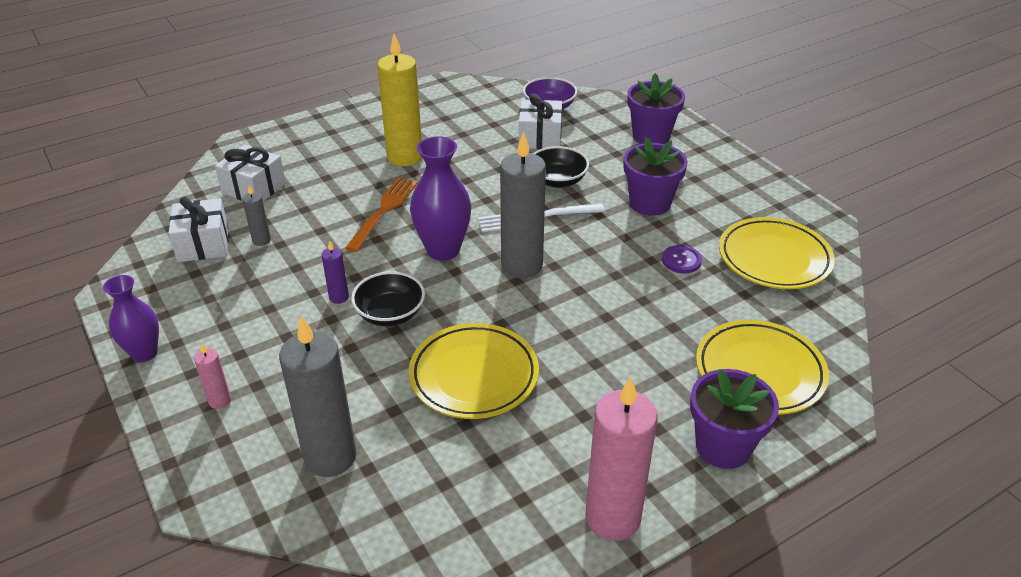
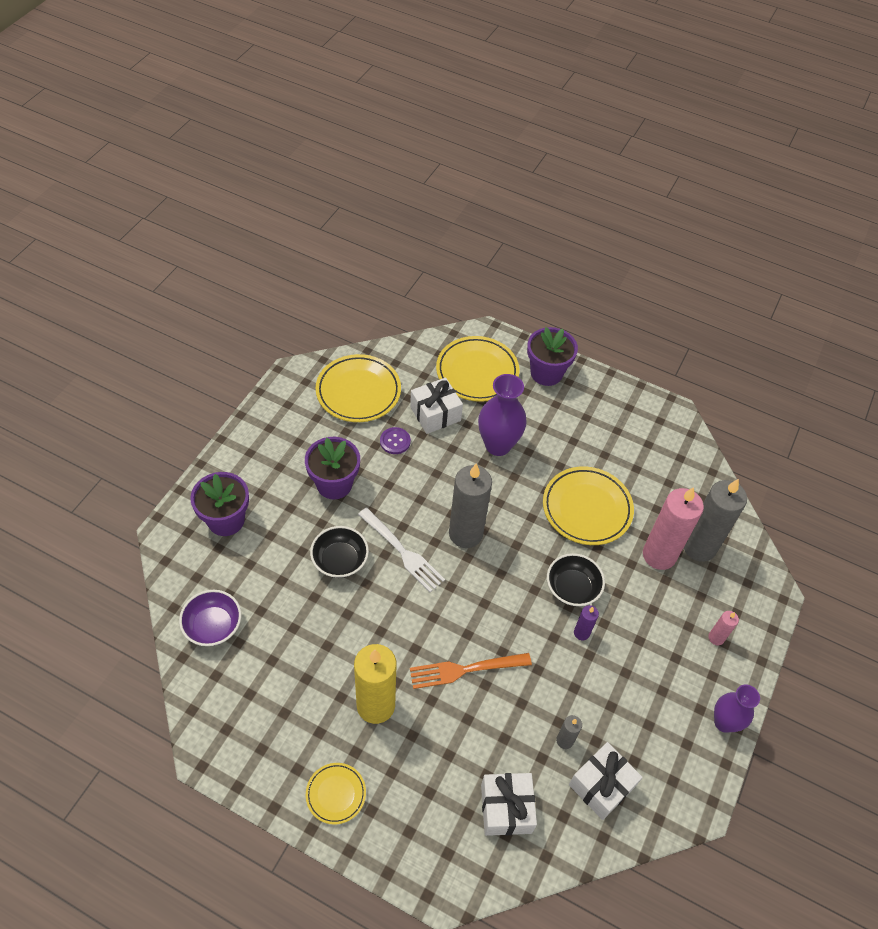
camera: 125 degrees left, 15 degrees up
purple vase [410,136,471,261] -> purple vase moved to [478,374,527,456]
white gift [519,94,562,149] -> white gift moved to [410,377,463,434]
pink candle [585,377,658,541] -> pink candle moved to [643,487,704,570]
none -> yellow plate [306,763,366,824]

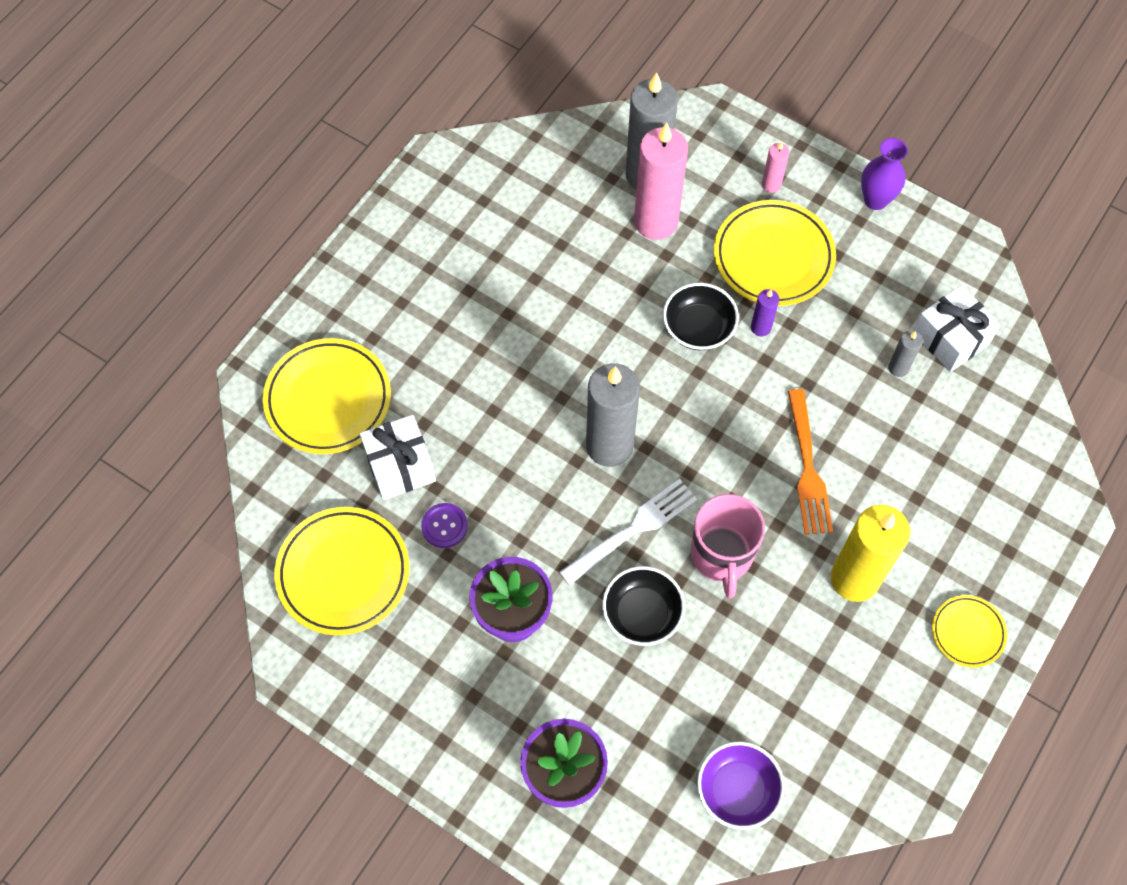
camera: 80 degrees left, 10 degrees up
purple vase [478,374,527,456] -> none
white gift [481,773,537,836] -> none
purple flower pot [527,327,578,386] -> none
yellow plate [543,466,634,545] -> yellow plate moved to [714,200,836,306]
none -> pink mug [691,494,765,598]

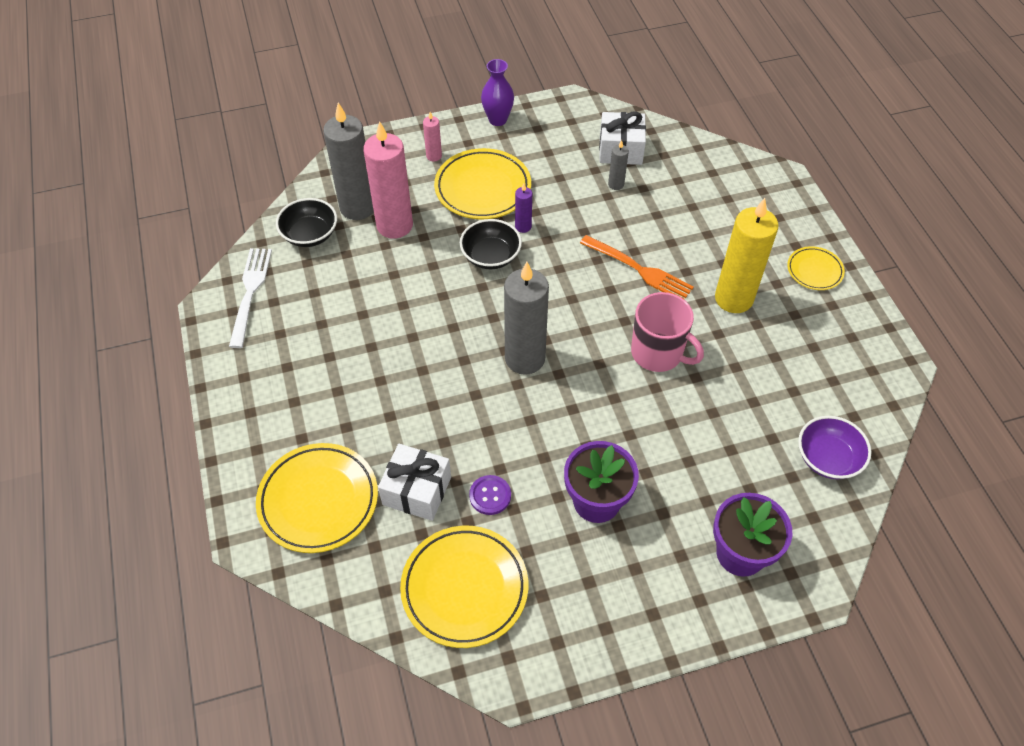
camera: 50 degrees left, 10 degrees down
white fork [559,479,697,585] -> white fork moved to [229,248,272,348]
black bowl [602,566,685,646] -> black bowl moved to [276,198,337,247]

